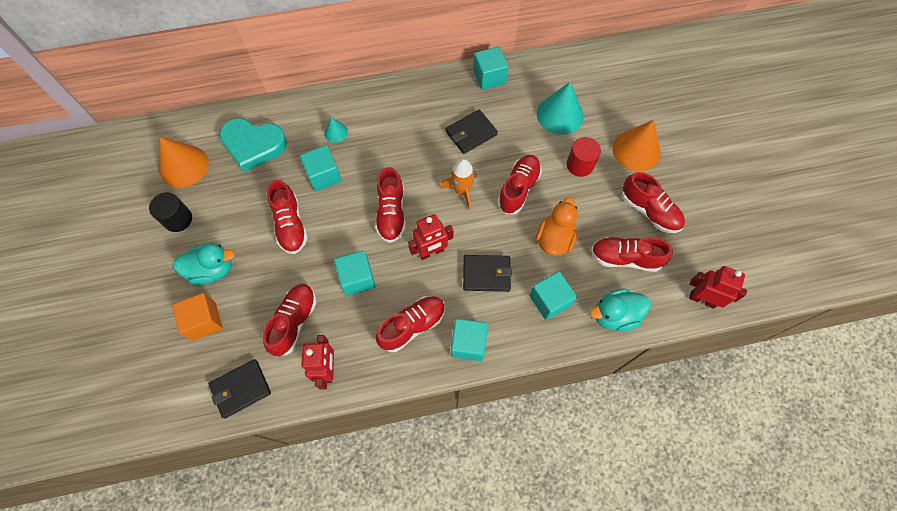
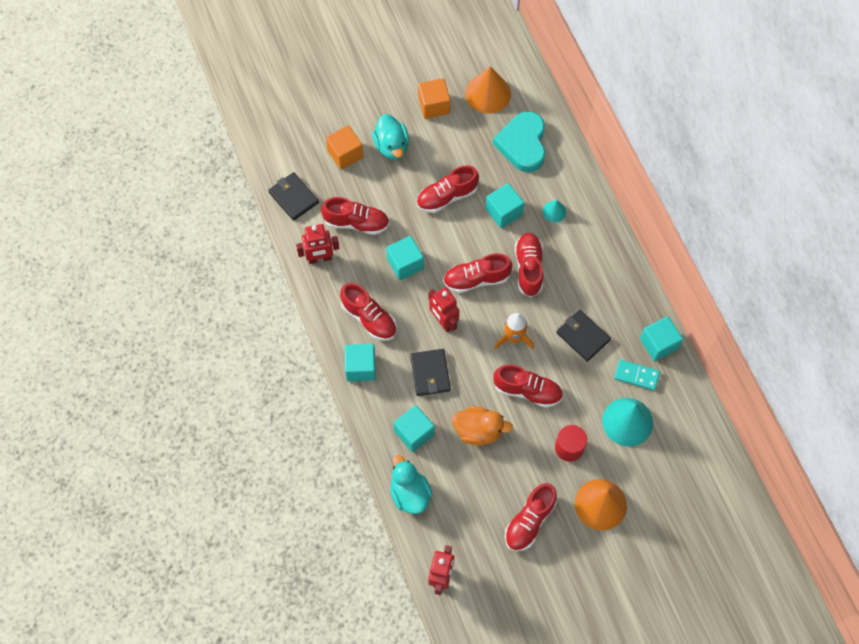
camera: 80 degrees right, 0 degrees up
black cylinder [149,193,192,232] -> orange cube [418,78,450,119]
red shoe [591,237,673,272] -> red shoe moved to [515,233,543,297]
none -> turquoise domino [614,360,660,391]

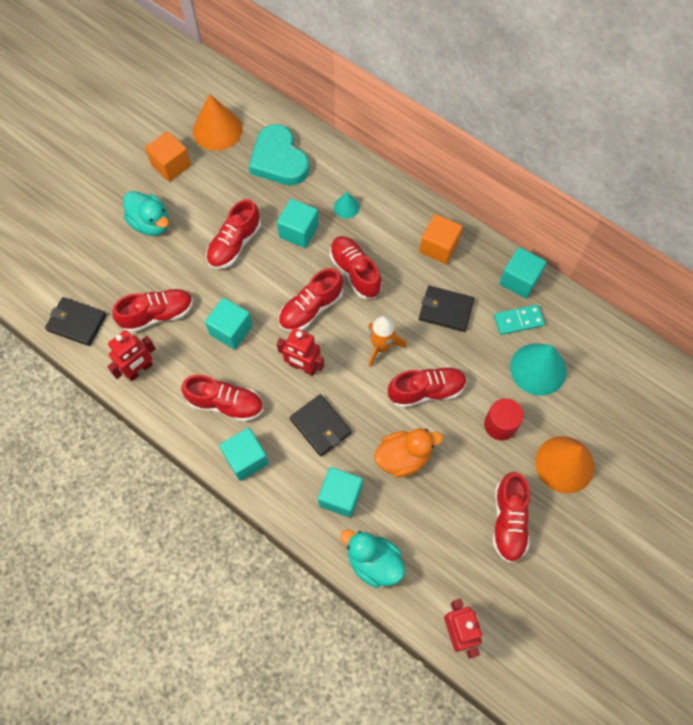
camera: 30 degrees left, 0 degrees up
orange cube [326,125,364,170] -> orange cube moved to [419,214,463,264]

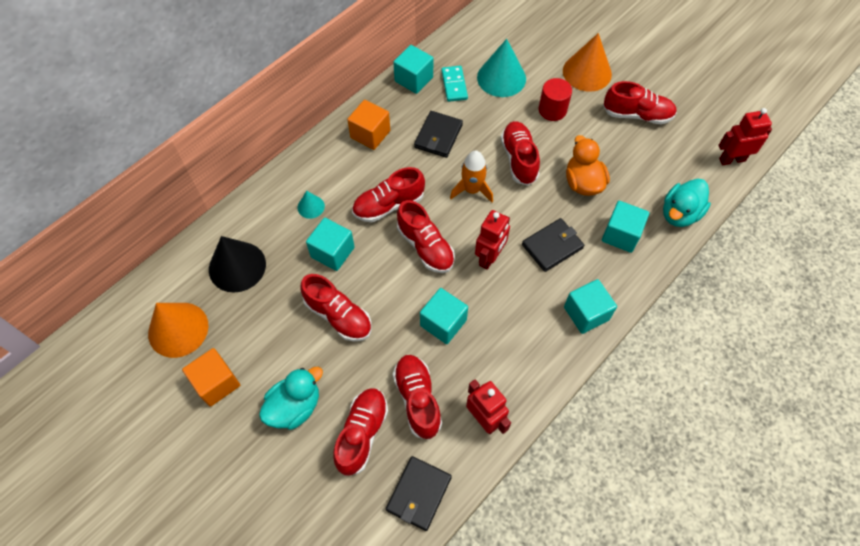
camera: 85 degrees left, 5 degrees down
red shoe [181,375,264,422] -> red shoe moved to [333,388,388,476]
turquoise heart [249,124,309,185] -> black cone [209,236,266,293]

